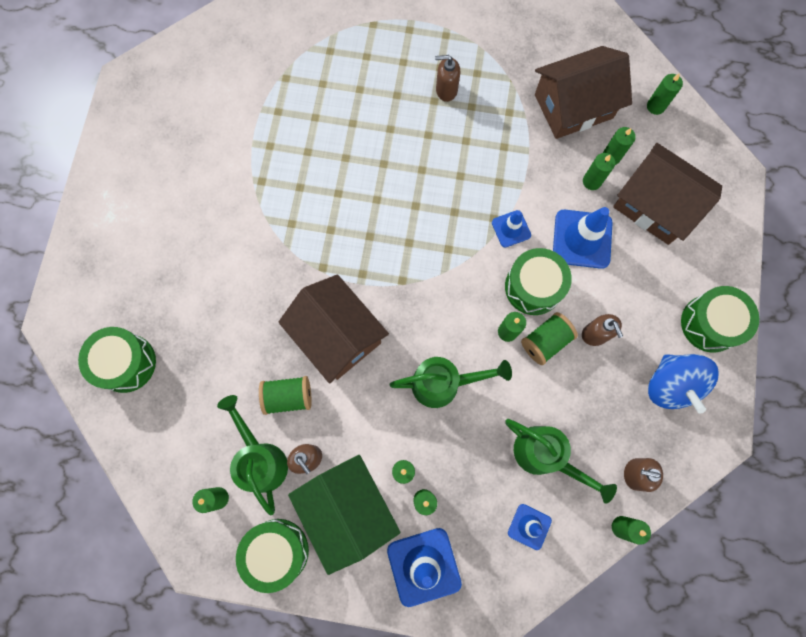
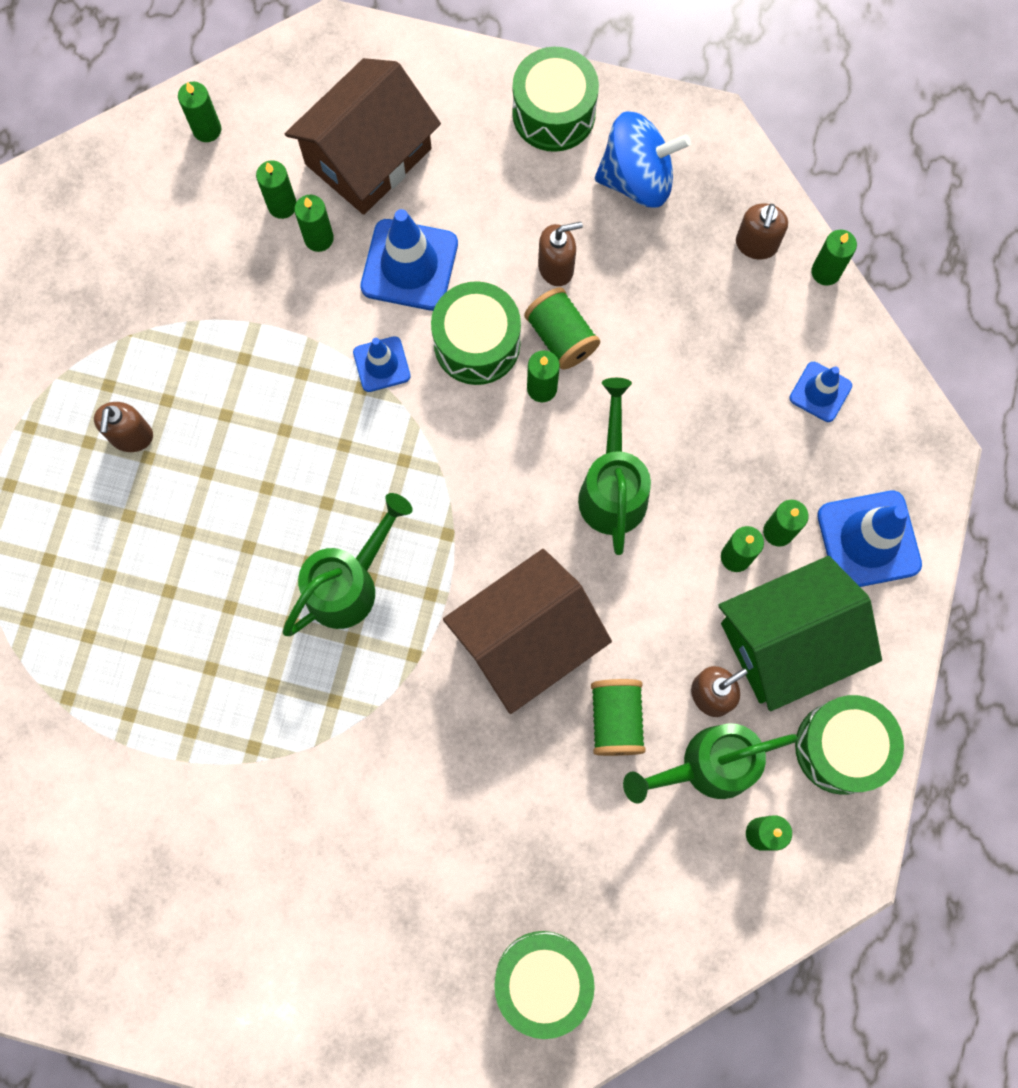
camera: 85 degrees left, 0 degrees up
green watering can [505,419,617,504] -> green watering can moved to [283,493,413,636]
brown house [535,46,632,139] -> none

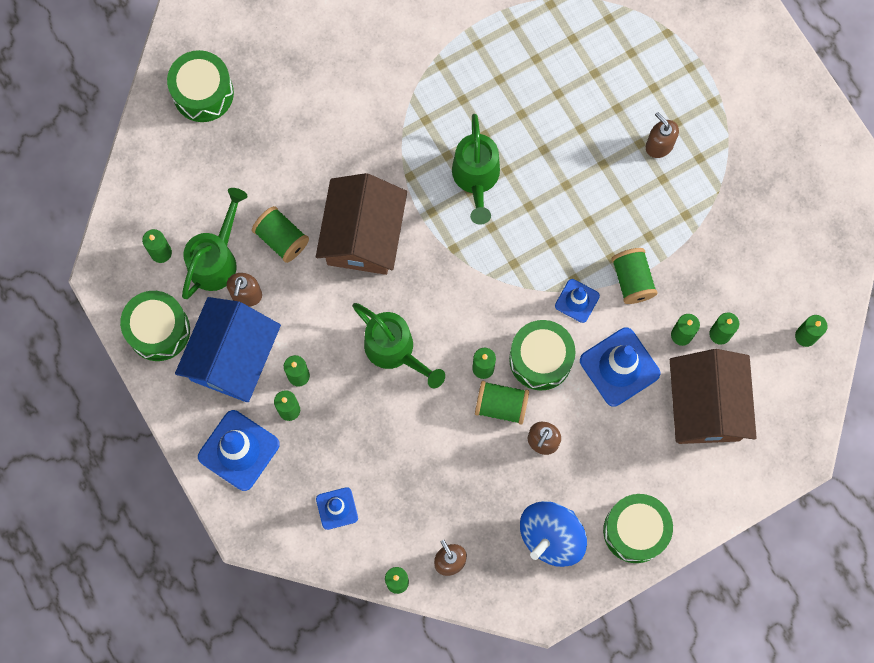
camera: 135 degrees right, 0 degrees up
green house [719,556,882,711] -> blue house [175,297,281,402]
none -> green spool [611,248,658,304]

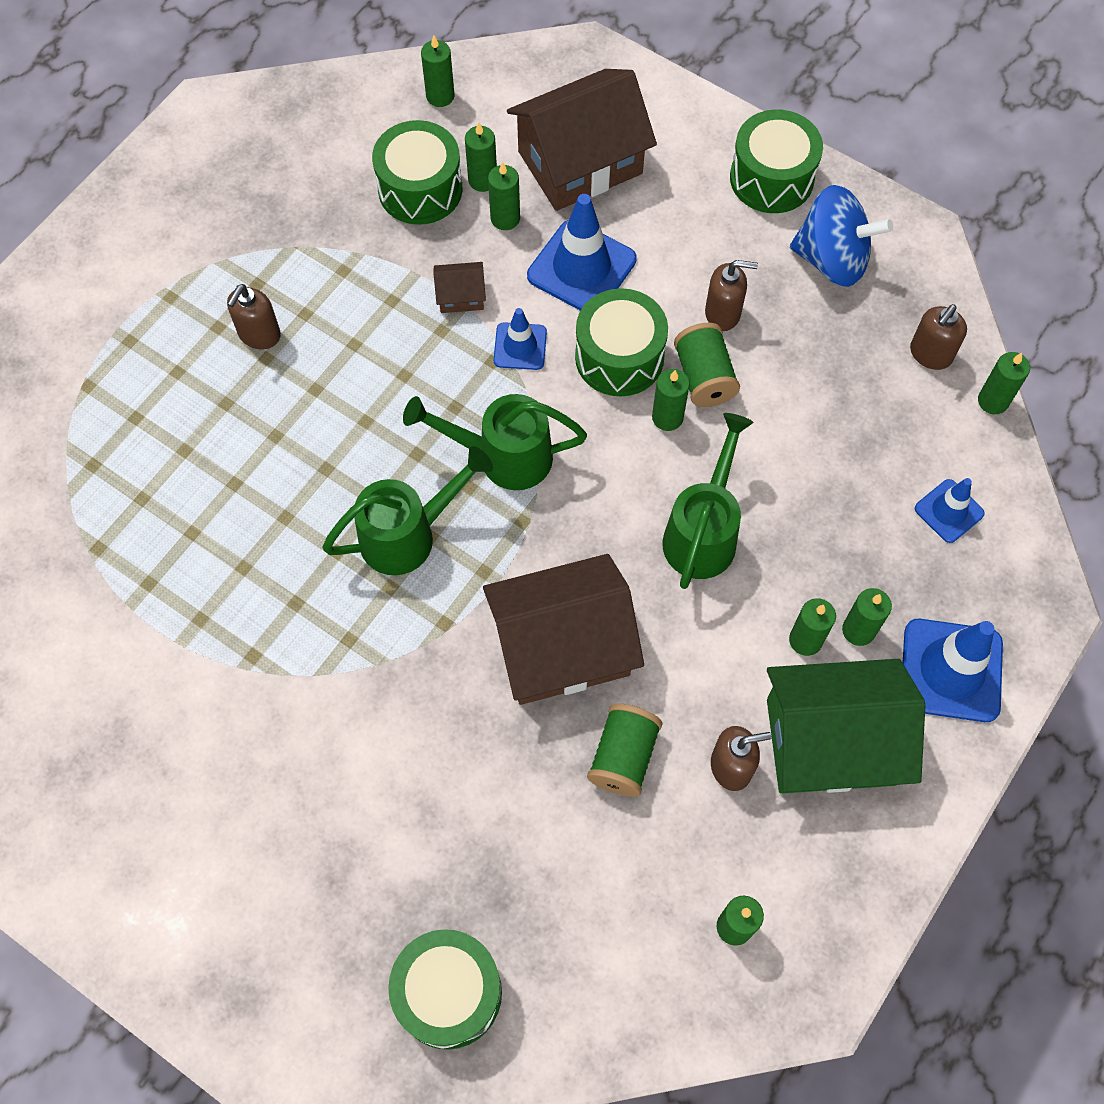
camera: 115 degrees left, 10 degrees down
green drum [120,291,190,361] -> green drum moved to [372,120,463,225]
blue house [175,297,281,402] -> green house [767,659,925,794]
green watering can [182,188,248,299] -> green watering can moved to [403,394,587,490]
green spool [611,248,658,304] -> brown house [433,262,486,313]

